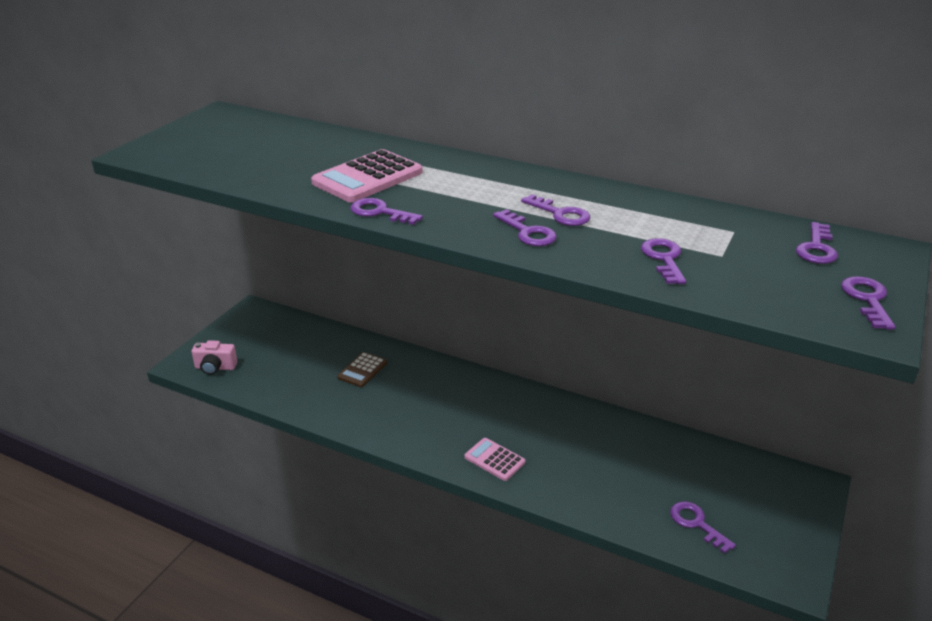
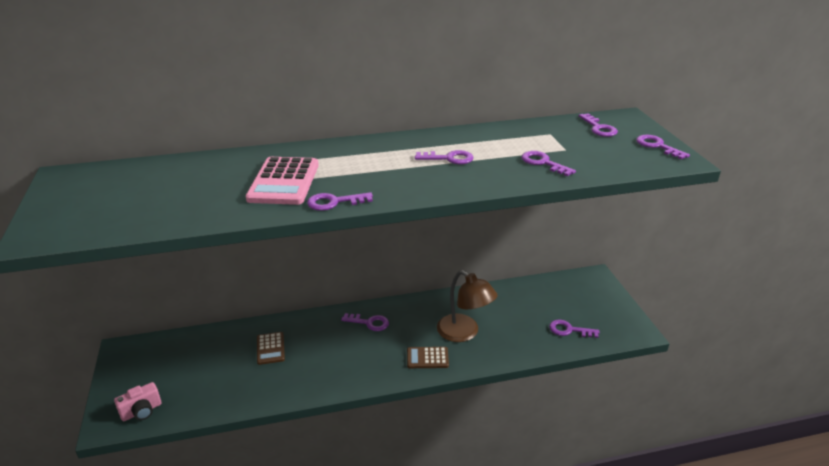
camera: 40 degrees left, 0 degrees up
pink calculator [464,438,525,481] -> brown calculator [407,347,449,368]
purple key [493,209,557,246] -> purple key moved to [341,313,389,331]
none -> brown lamp [437,270,497,342]

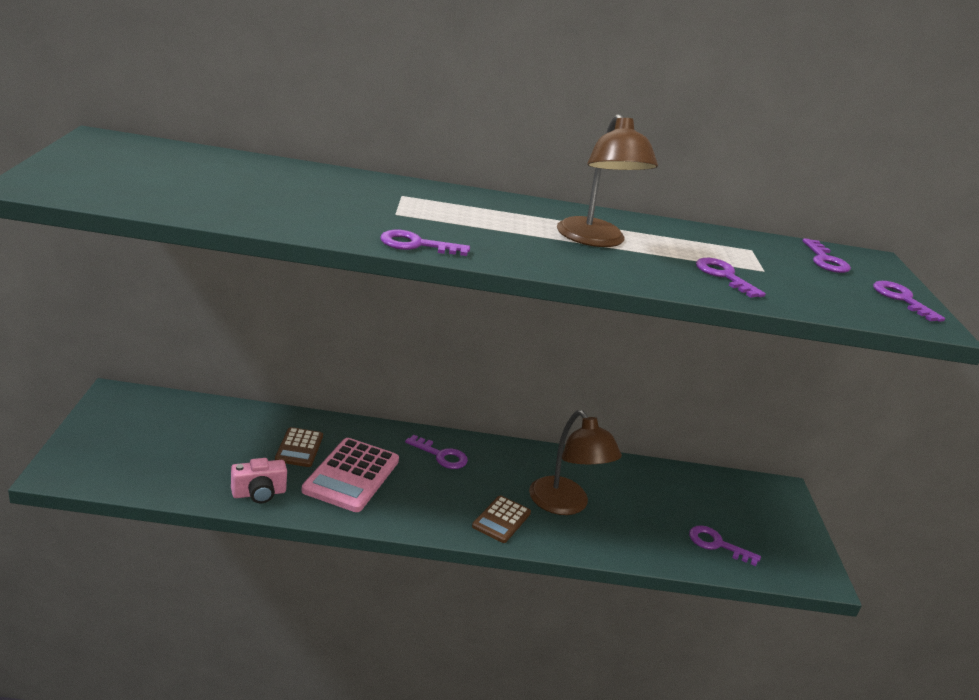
camera: 10 degrees right, 5 degrees down
pink camera [114,382,162,421] -> pink camera moved to [231,458,287,503]
pink calculator [246,157,319,205] -> pink calculator moved to [302,438,399,512]
brown calculator [407,347,449,368] -> brown calculator turned 75 degrees counterclockwise [472,496,531,543]
purple key [415,150,473,164] -> brown lamp [557,114,658,247]

